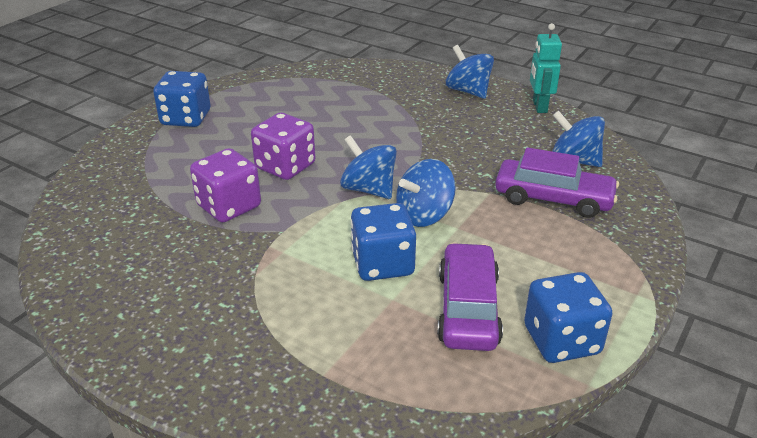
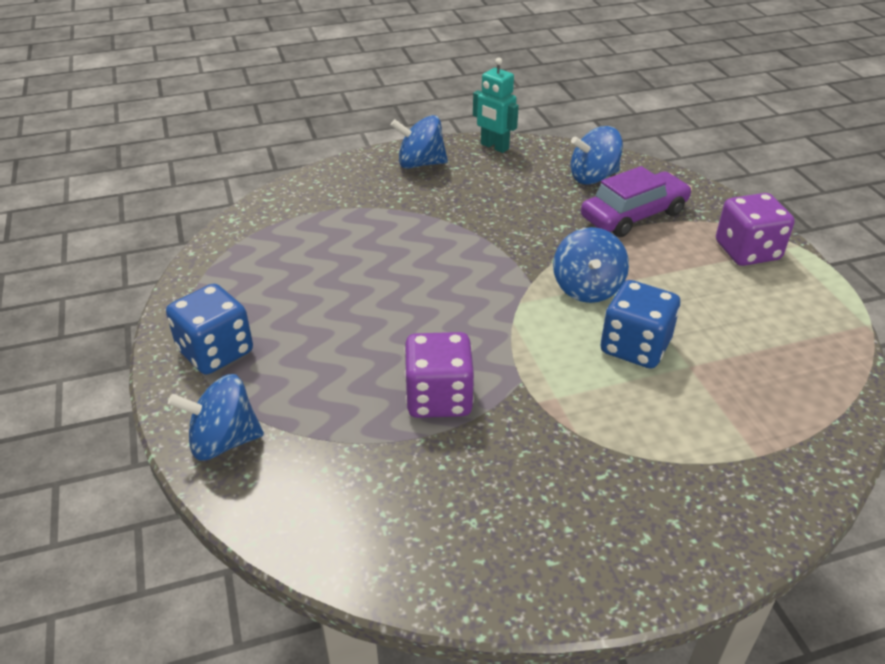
camera: 50 degrees left, 5 degrees up
purple dice [251,113,315,180] -> purple dice moved to [716,193,795,266]
blue spinning top [340,135,397,199] -> blue spinning top moved to [168,374,264,461]
purple car [437,243,503,351] -> none
blue dice [524,272,612,363] -> none

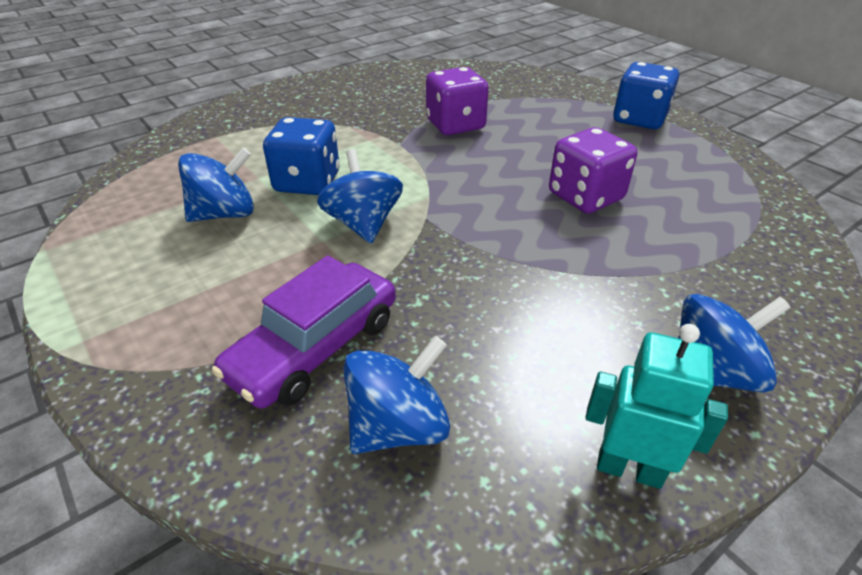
camera: 160 degrees right, 0 degrees up
blue spinning top [168,374,264,461] -> blue spinning top moved to [178,148,254,222]
purple dice [716,193,795,266] -> purple dice moved to [549,127,637,213]

